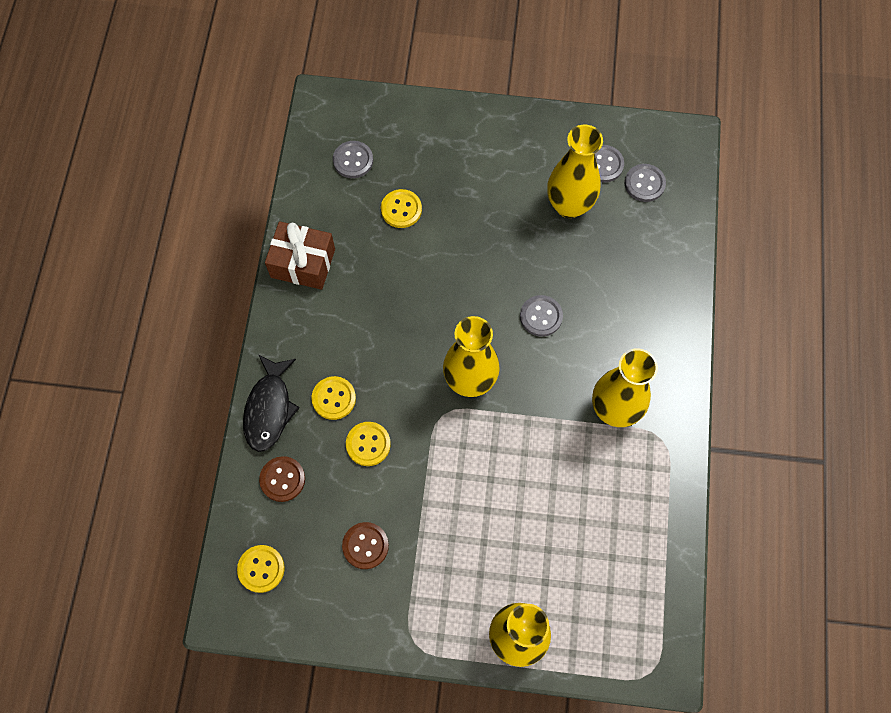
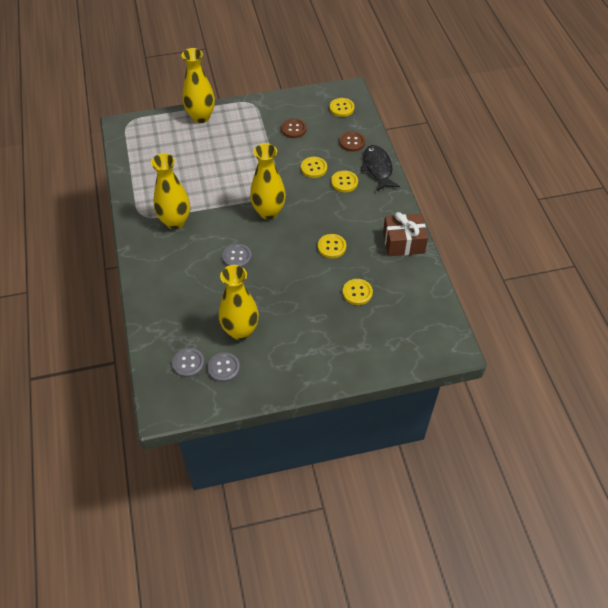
camera: 160 degrees right, 15 degrees down
grey button [333,141,373,178] -> none
none -> yellow button [318,234,346,258]

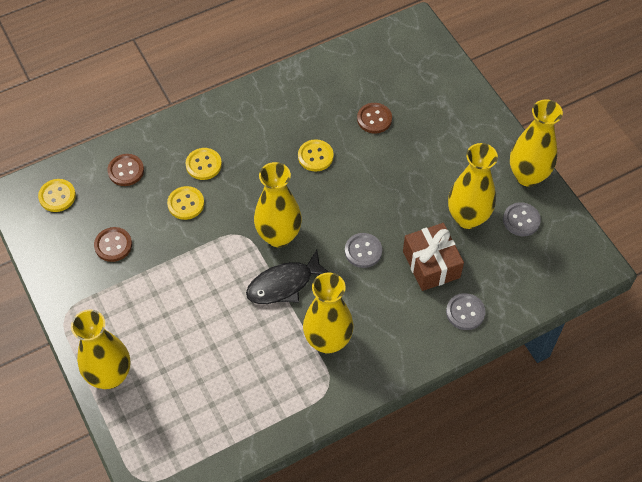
camera: 105 degrees left, 5 degrees up
grey button [172,348,205,378] -> grey button moved to [446,293,485,330]
yellow button [343,279,373,305] -> brown button [357,103,392,133]
black fish [361,145,400,191] -> black fish moved to [246,250,330,304]
brown gift [383,212,428,256] -> brown gift moved to [403,223,464,291]
none -> yellow vase [510,99,563,187]

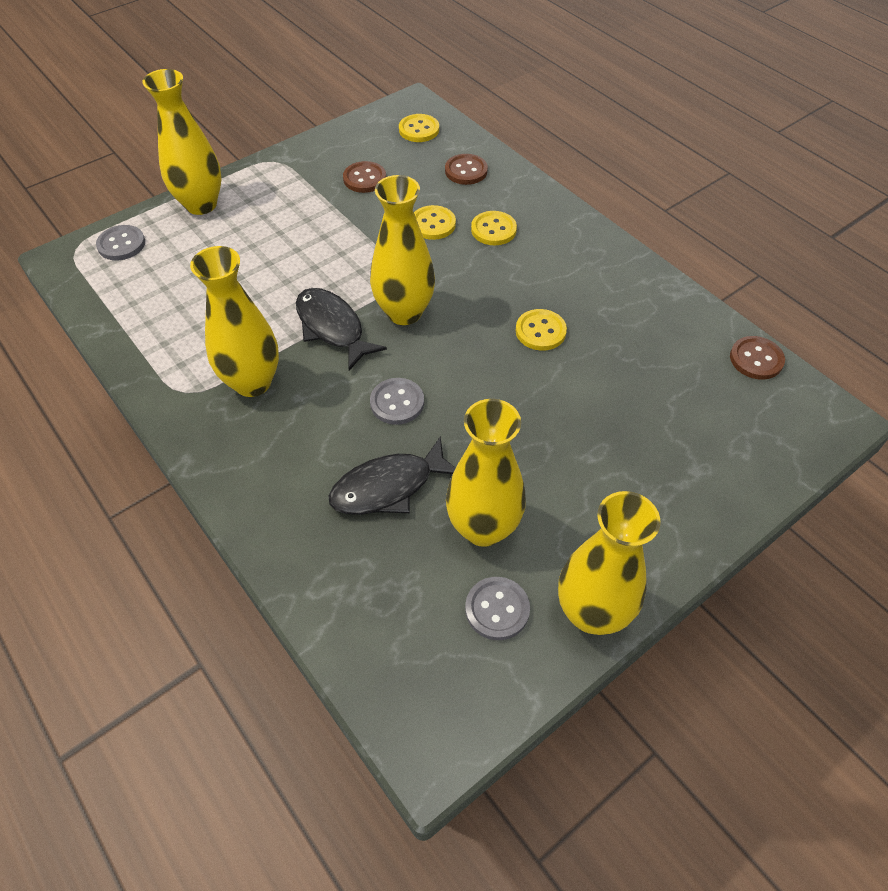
camera: 80 degrees right, 5 degrees down
brown button [357,103,392,133] -> brown button moved to [730,336,785,380]
brown gift [403,223,464,291] -> black fish [329,436,456,515]
grey button [446,293,485,330] -> grey button moved to [96,225,145,260]

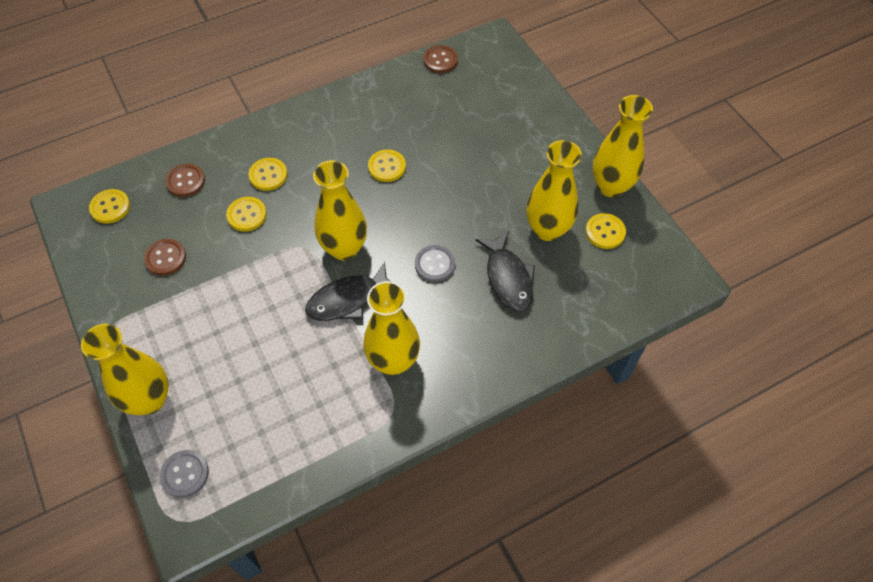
camera: 80 degrees left, 5 degrees up
grey button [465,577,530,640] -> yellow button [585,213,626,249]

